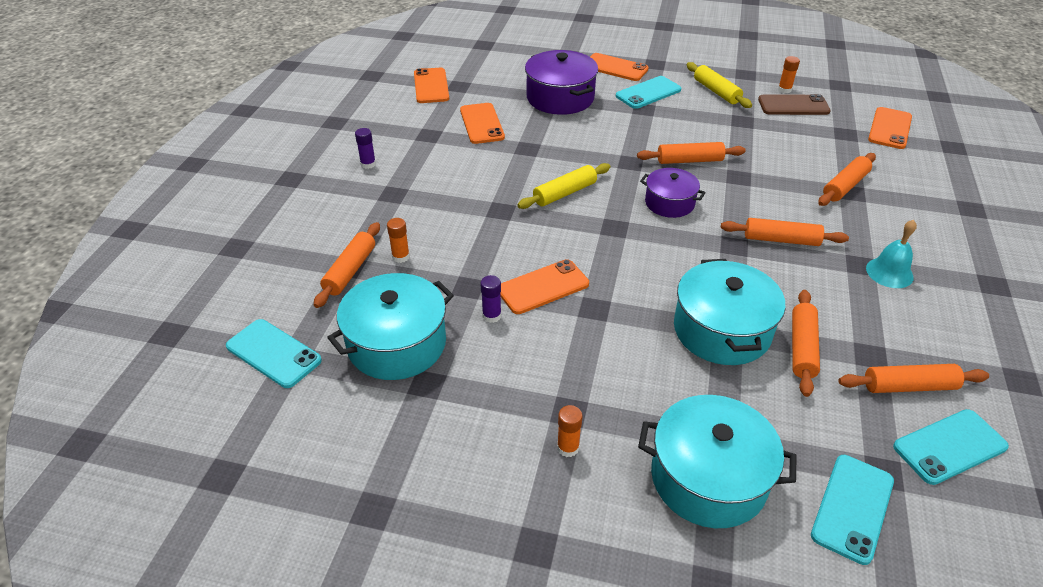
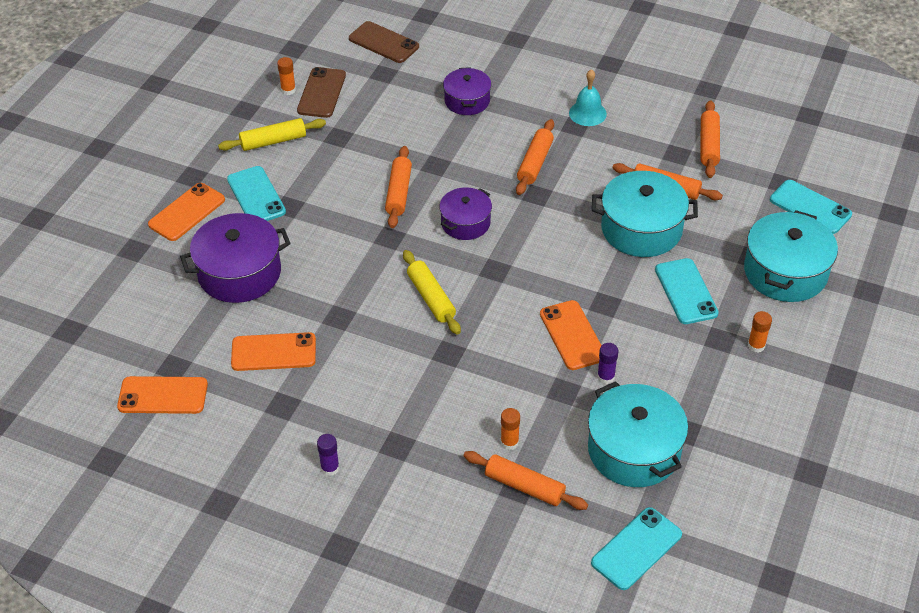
camera: 80 degrees left, 5 degrees up
orange rolling pin [818,153,876,206] -> purple pot [443,67,491,115]
orange phone [868,107,912,149] -> brown phone [349,21,419,63]
turquoise phone [893,409,1009,485] -> turquoise phone moved to [655,258,719,324]

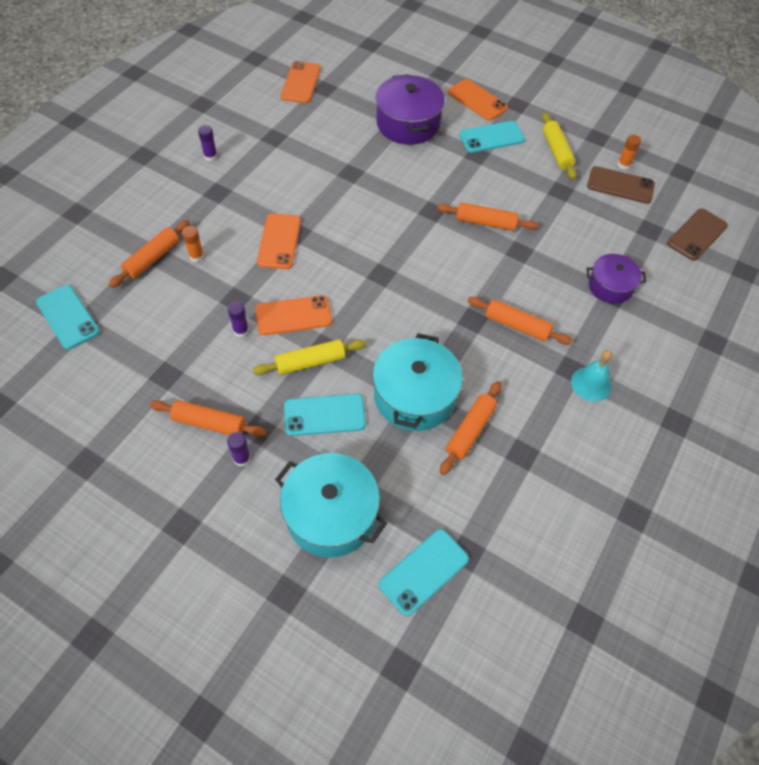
camera: 95 degrees right, 10 degrees up
orange phone [231,332,316,371] -> orange phone moved to [257,213,301,269]
yellow rolling pin [403,250,461,335] -> yellow rolling pin moved to [253,339,366,375]
purple pot [439,188,492,240] -> none
turquoise pot [588,381,688,487] -> none
orange rolling pin [700,100,720,178] -> orange rolling pin moved to [150,400,267,437]
orange glue stick [748,311,772,353] -> purple glue stick [227,432,251,467]

